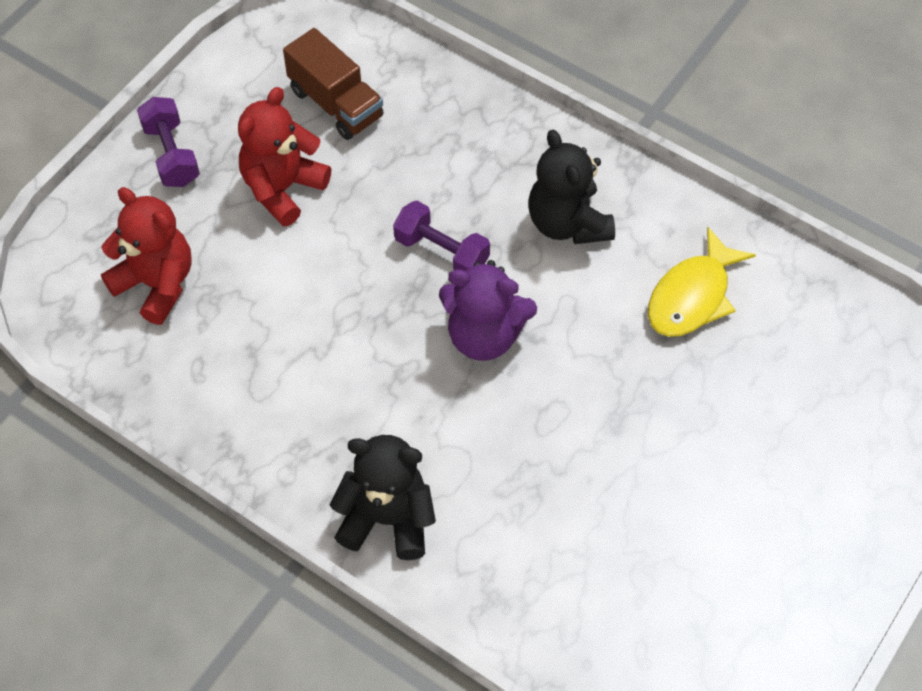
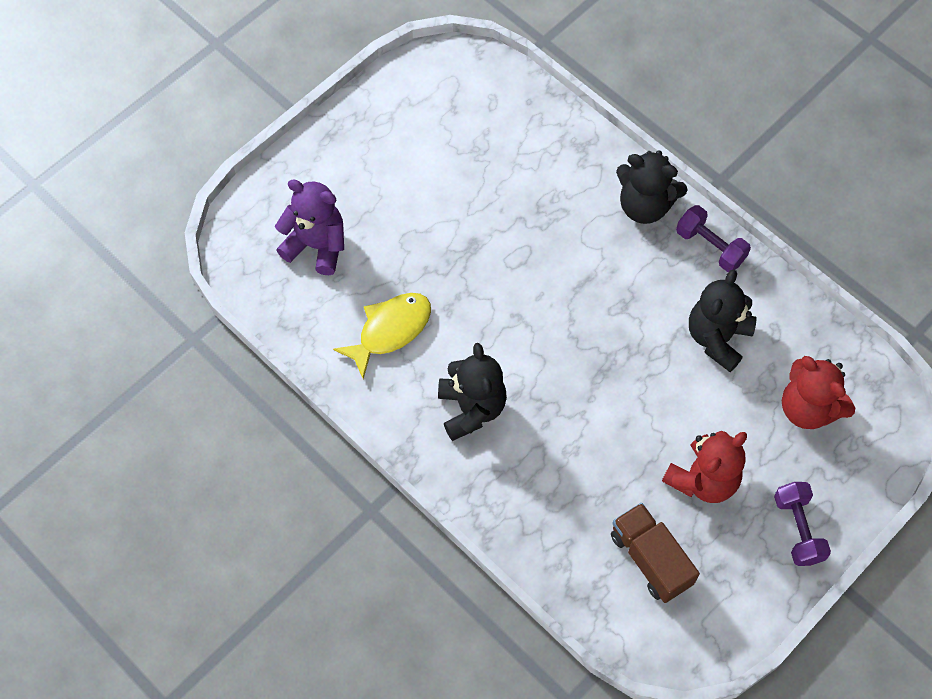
camera: 170 degrees left, 5 degrees up
purple dumbbell [393,201,490,271] -> purple dumbbell moved to [676,205,751,272]
purple teddy bear [439,260,537,361] -> purple teddy bear moved to [275,179,344,275]
none -> black teddy bear [689,269,757,372]

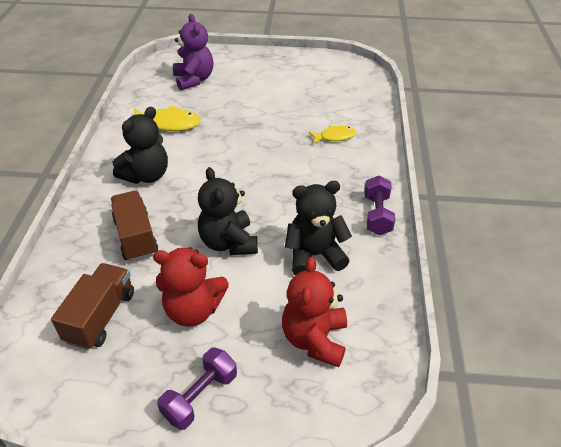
camera: 50 degrees right, 20 degrees down
black teddy bear [616,150,688,224] -> black teddy bear moved to [198,167,258,255]
none -> brown truck [111,191,158,262]
none -> yellow fish [309,125,356,144]

